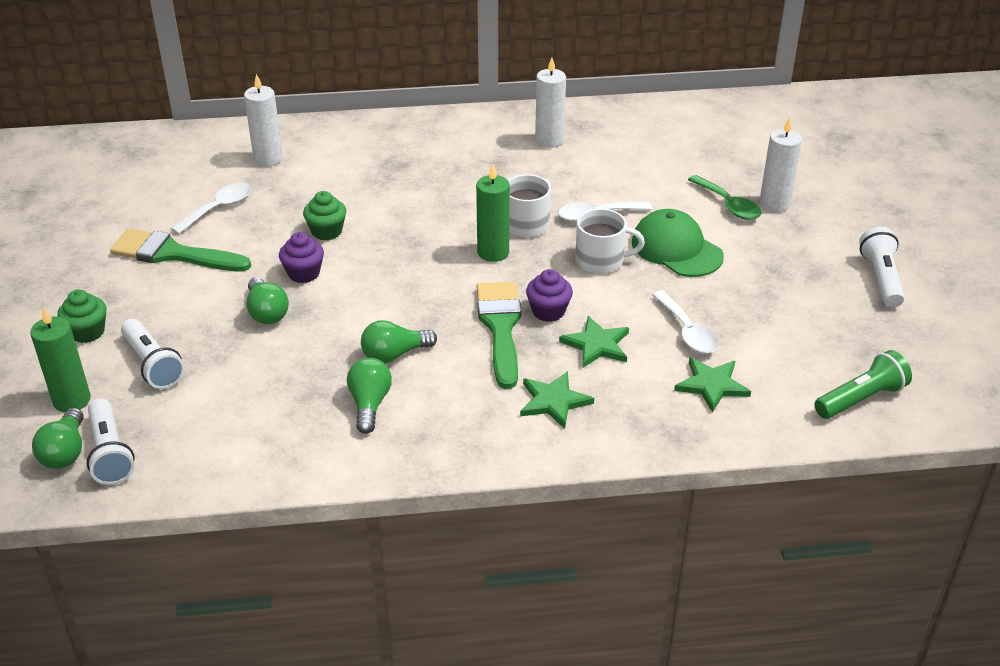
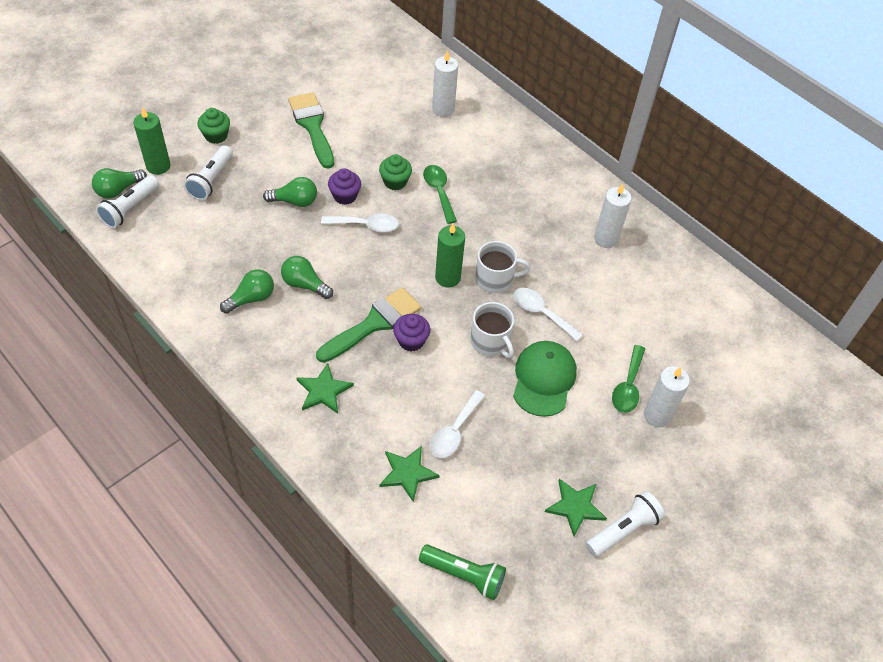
camera: 50 degrees right, 15 degrees up
white spoon [171,183,251,234] -> white spoon moved to [321,214,399,232]
green light bulb [246,277,289,324] -> green light bulb turned 120 degrees counterclockwise [263,177,317,207]
green star [559,316,629,368] -> green star moved to [545,479,607,536]
none -> green spoon [423,165,457,224]

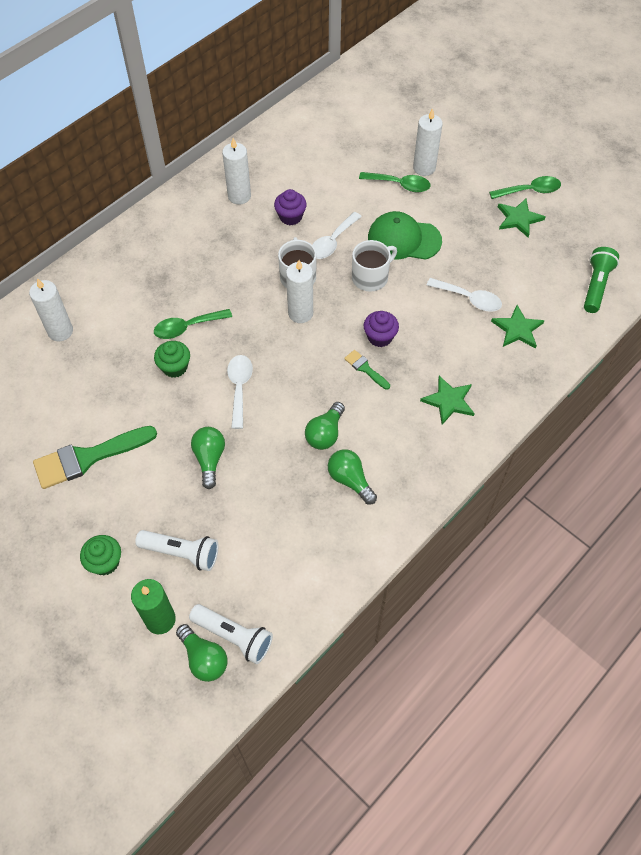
camera: 90 degrees left, 5 degrees up
green brush [316,287,421,363] -> green brush [344,350,390,390], size x0.48
purple cupcake [328,168,361,205] -> purple cupcake moved to [274,189,307,225]
green candle [435,224,465,288] -> white candle [286,260,313,323]
white flashlight [586,491,665,557] -> green spoon [489,176,561,199]

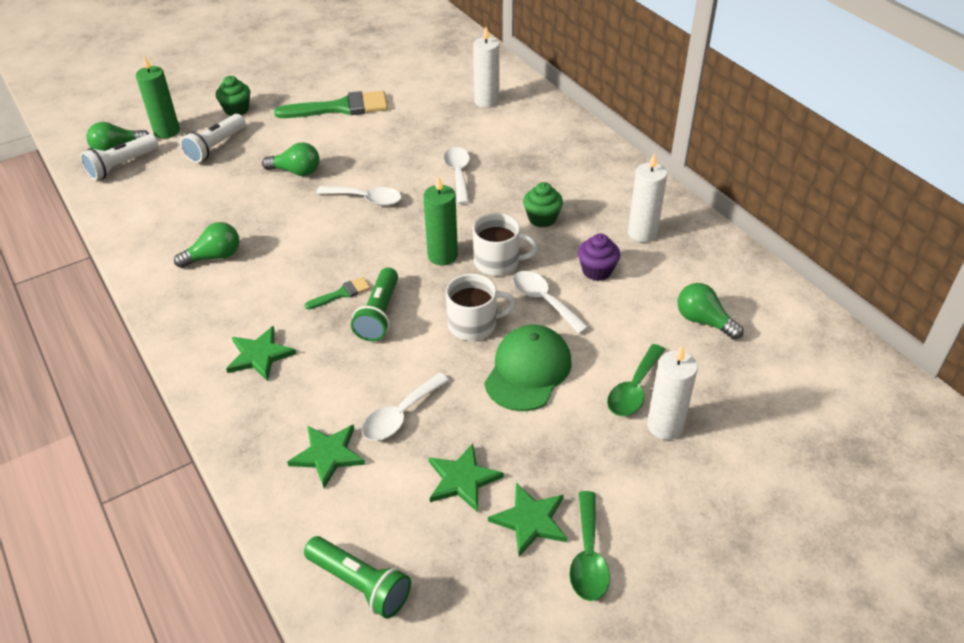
camera: 105 degrees right, 15 degrees down
green brush [33,426,157,489] -> green brush turned 90 degrees clockwise [274,91,388,118]
green spoon [154,309,232,339] -> white spoon [444,147,470,204]
green cupcake [154,341,190,378] -> green cupcake moved to [523,182,563,228]
white candle [286,260,313,323] -> green candle [423,176,458,265]
green light bulb [305,402,345,450] -> green light bulb moved to [678,283,744,340]
white mug [352,240,397,292] -> white mug turned 75 degrees counterclockwise [446,274,516,341]
purple cupcake [364,311,399,347] -> green flashlight [351,268,398,341]
none -> green star [428,443,504,512]

